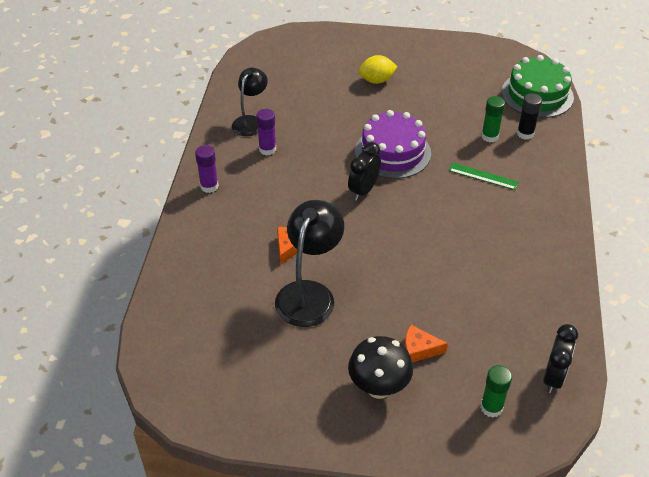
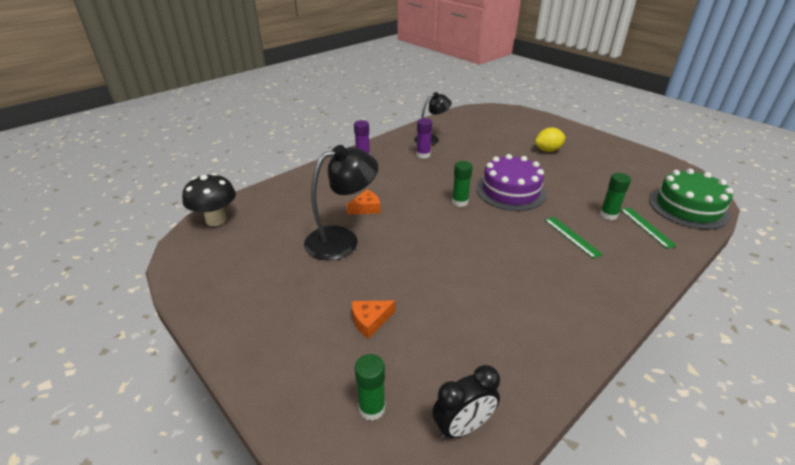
camera: 40 degrees right, 10 degrees down
black clock [348,142,381,201] -> green glue stick [452,161,473,207]
black mushroom [348,336,413,399] -> black mushroom moved to [182,173,236,226]
yellow lemon [358,55,398,84] -> yellow lemon turned 45 degrees counterclockwise [535,128,566,152]
orange cheese [405,325,448,363] -> orange cheese turned 75 degrees counterclockwise [352,300,395,339]
black glue stick [517,93,542,140] -> green ruler [620,207,677,249]

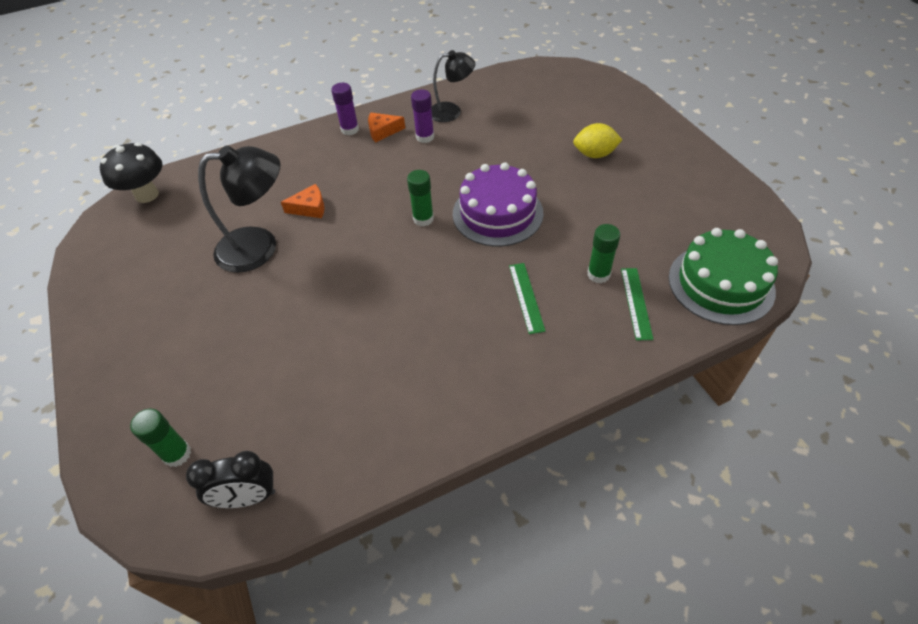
camera: 20 degrees right, 15 degrees up
orange cheese [352,300,395,339] -> orange cheese moved to [368,112,405,142]

